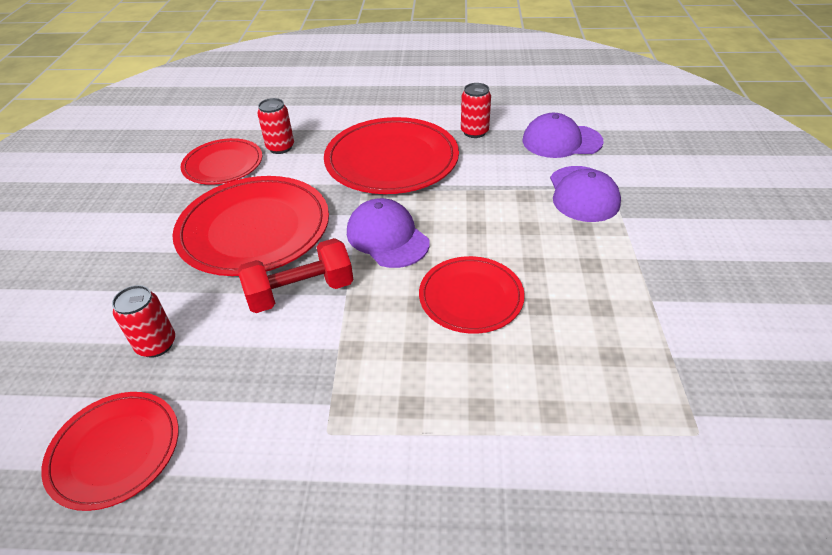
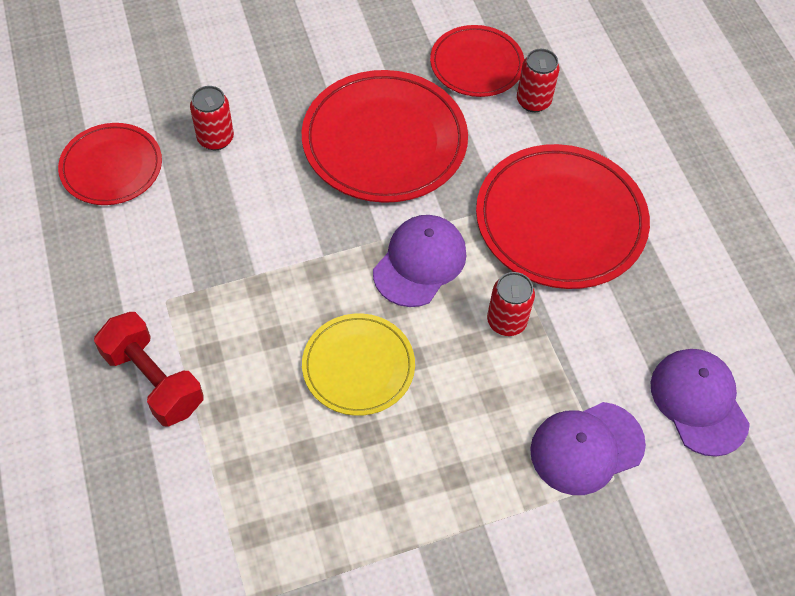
camera: 65 degrees right, 15 degrees up
red dumbbell [238,238,354,313] -> red dumbbell moved to [94,312,204,427]
red plate [419,256,525,334] -> yellow plate [302,314,415,416]
red can [461,83,491,138] -> red can moved to [487,272,535,336]

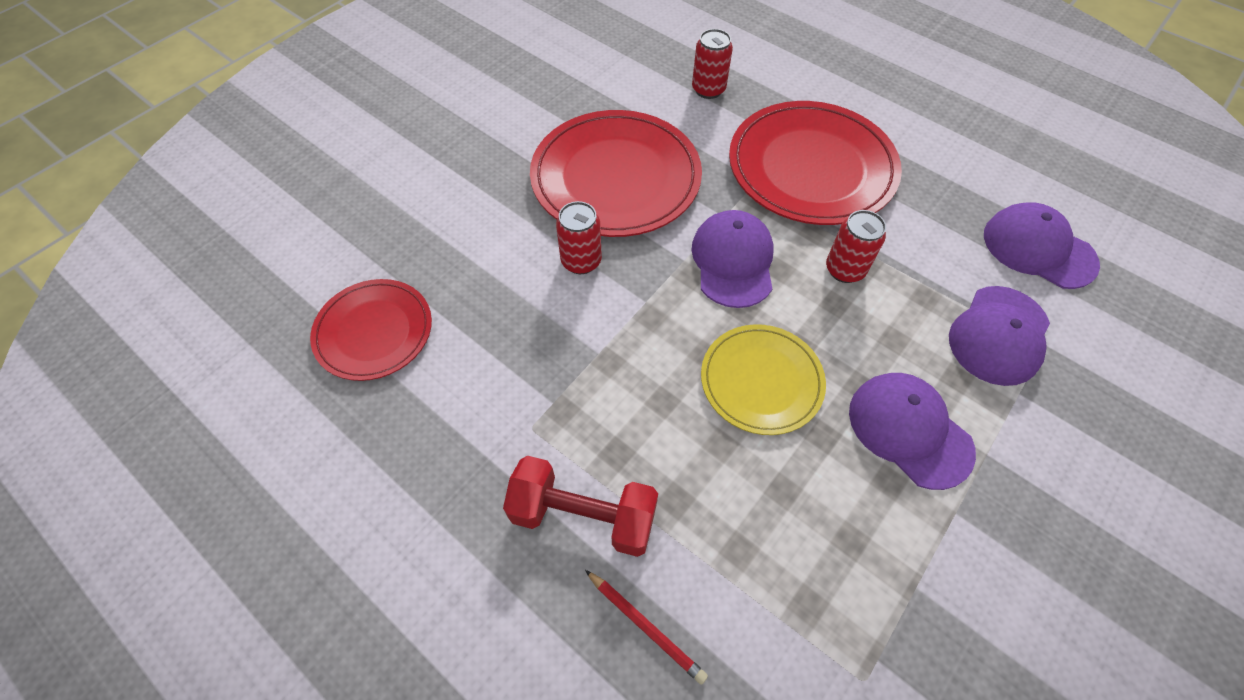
camera: 30 degrees left, 0 degrees up
red can [190,86,234,150] -> red can moved to [556,201,602,274]
red plate [430,25,525,97] -> none
none -> red pencil [585,570,708,685]
none -> purple cap [849,373,976,490]

